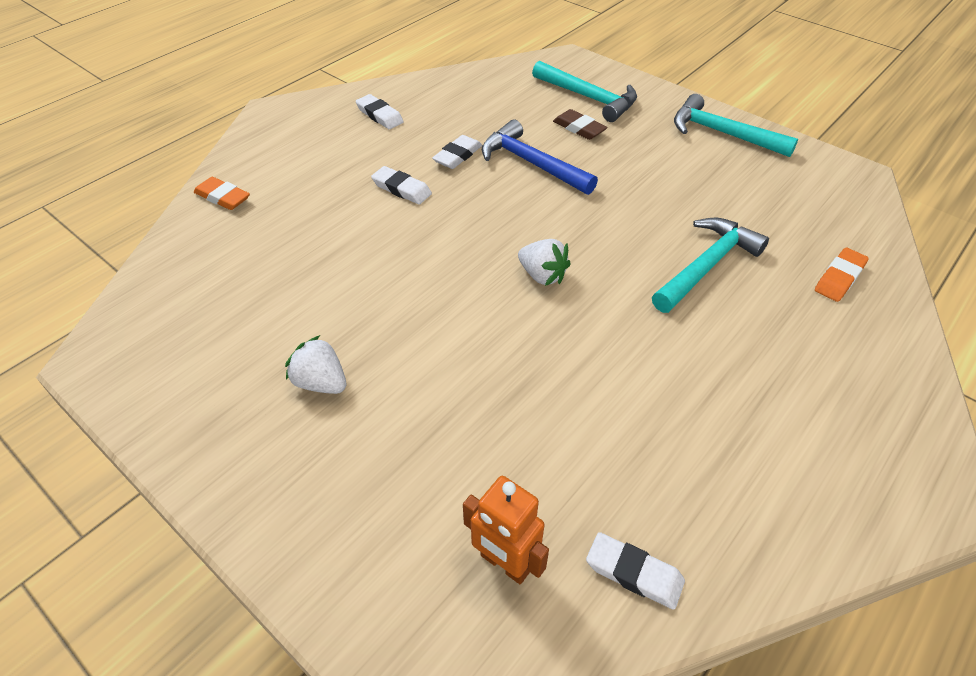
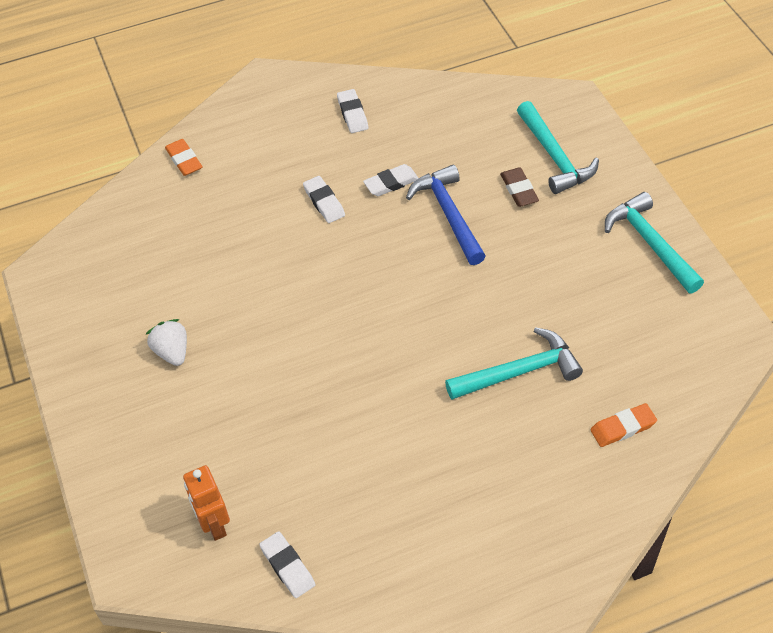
camera: 30 degrees right, 5 degrees up
white strawberry [518,239,571,286] -> none

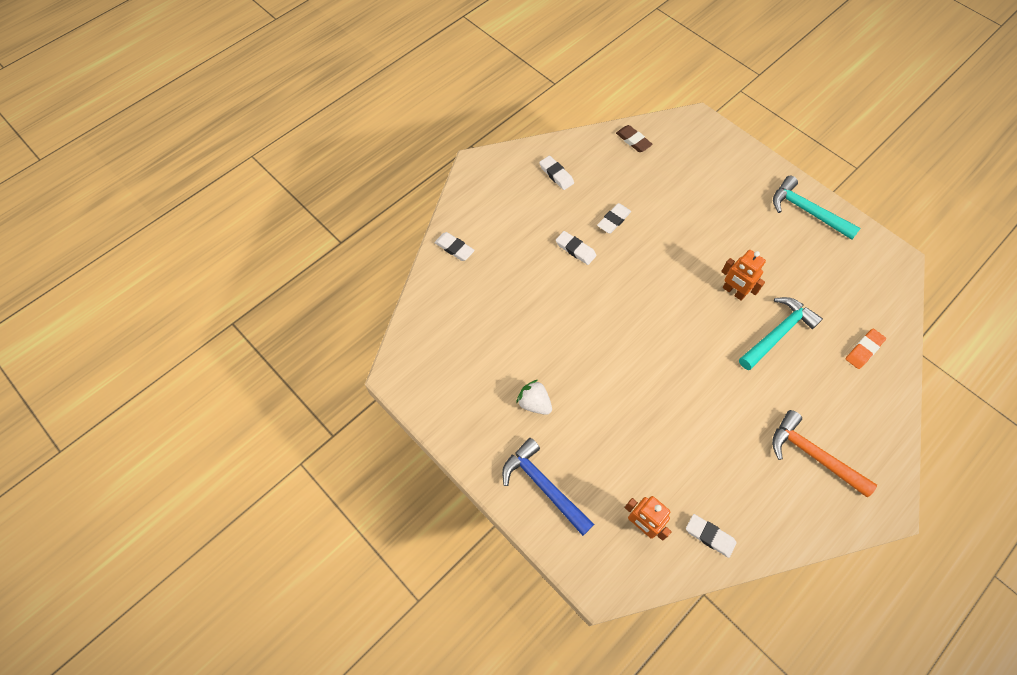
camera: 25 degrees left, 10 degrees up
orange eraser [165,139,202,176] -> white eraser [434,232,475,261]
blue hammer [406,165,486,265] -> blue hammer moved to [502,438,594,536]
brown eraser [500,167,539,207] -> brown eraser moved to [616,125,653,152]
turquoise hammer [517,101,599,194] -> none
none -> orange robot [721,250,766,301]
none -> orange hammer [772,410,877,497]

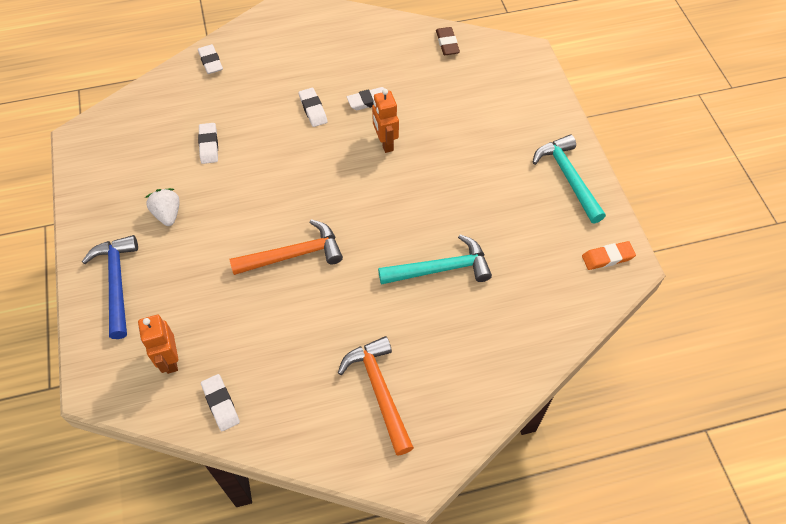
camera: 30 degrees right, 5 degrees down
white eraser [539,156,574,190] -> white eraser moved to [198,123,218,164]
orange robot [721,250,766,301] -> orange robot moved to [372,89,399,153]
orange eraser [846,329,886,369] -> orange eraser moved to [582,241,636,270]
none -> orange hammer [230,219,343,275]

